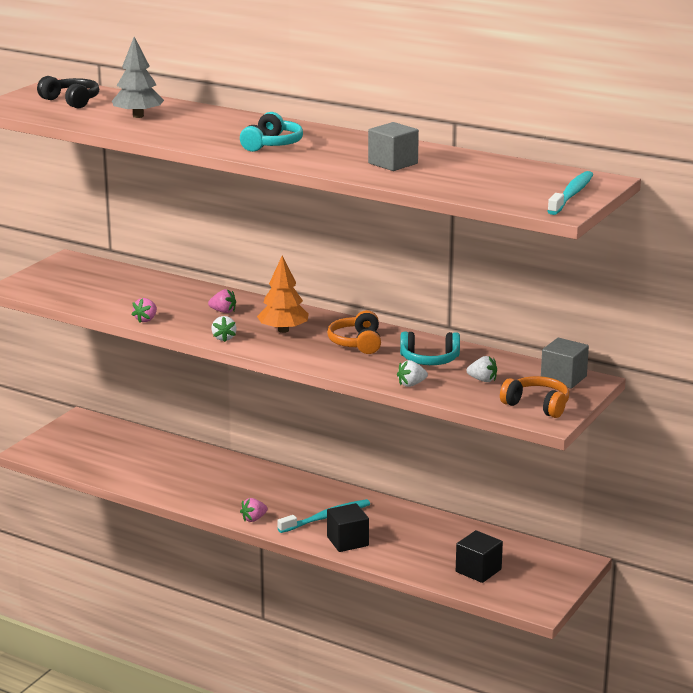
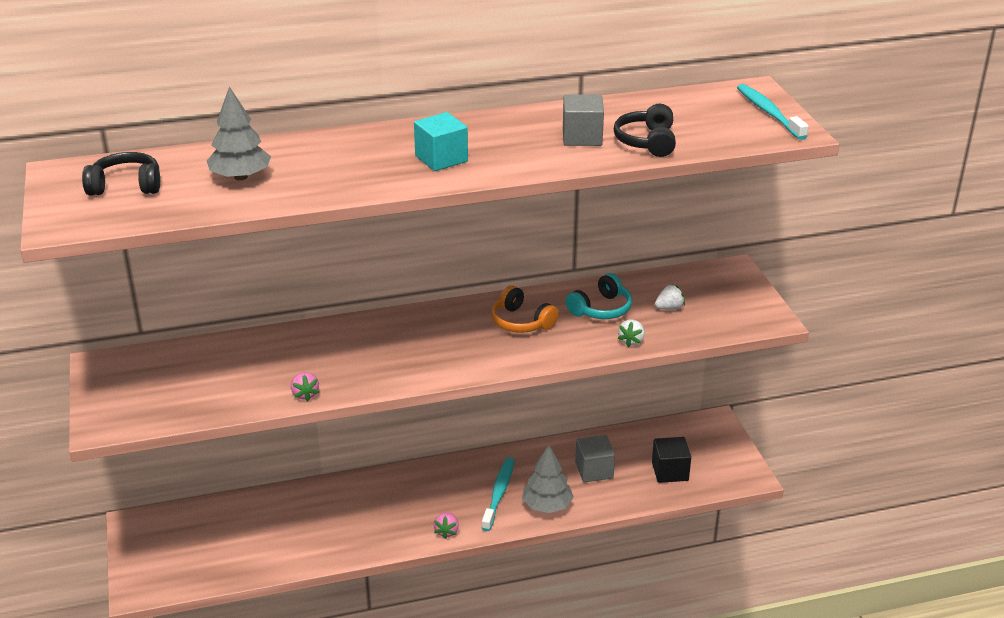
camera: 45 degrees left, 10 degrees up
pink strawberry [208,289,236,313] -> none
white strawberry [211,316,237,342] -> none
turquoise headphones [240,112,303,152] -> turquoise cube [414,112,468,171]
orange tree [257,256,309,333] -> none
black cube [327,503,369,552] -> grey tree [522,445,574,513]
orange headphones [500,376,569,418] -> none
grey cube [541,338,589,389] -> grey cube moved to [575,435,615,483]
none -> black headphones [613,104,676,157]

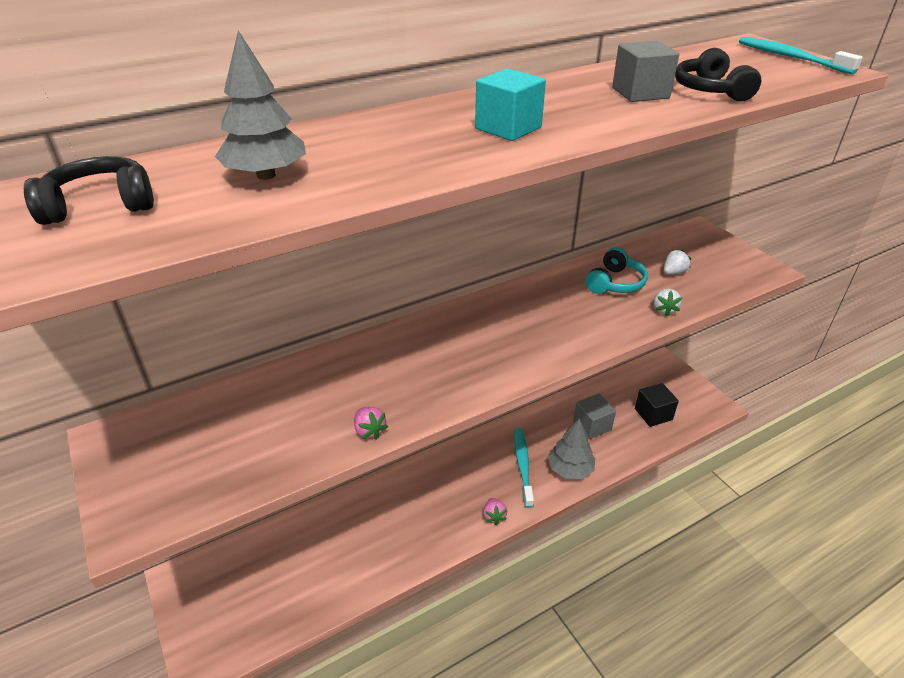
camera: 15 degrees left, 5 degrees up
orange headphones [491,285,559,333] -> none

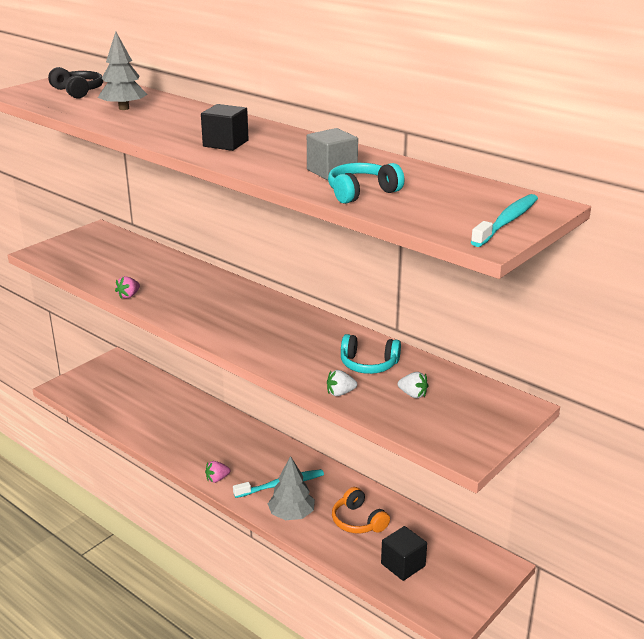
camera: 70 degrees right, 10 degrees down
turquoise cube [475,68,546,141] -> black cube [201,104,249,151]
grey cube [573,394,616,439] -> orange headphones [332,487,390,533]
black headphones [675,48,761,102] -> turquoise headphones [328,163,404,204]

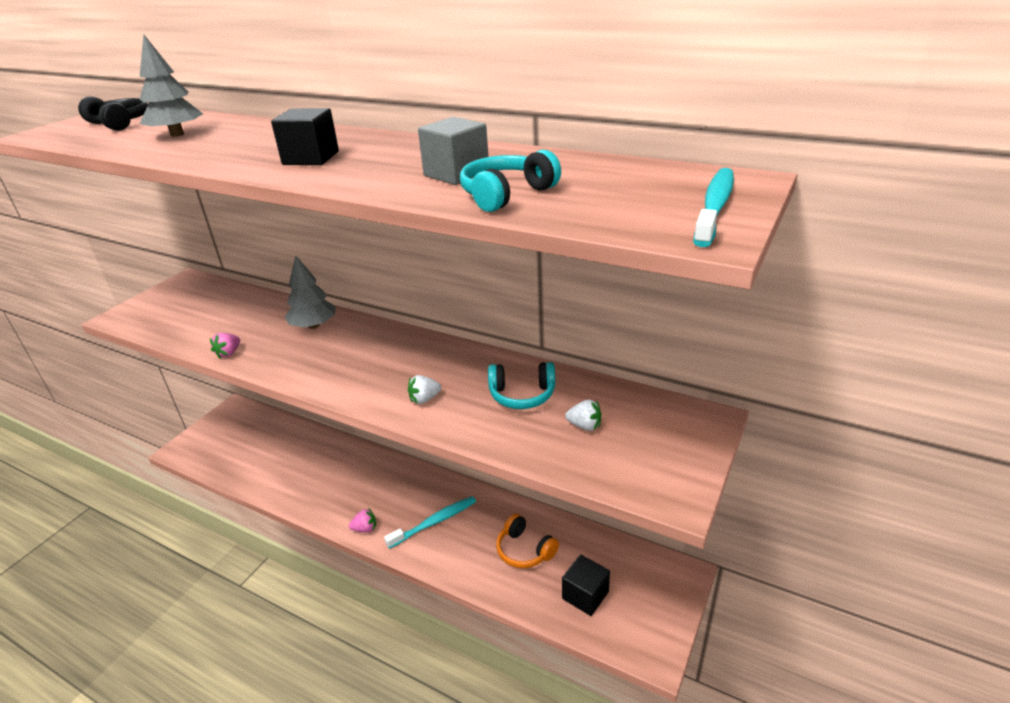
camera: 10 degrees left, 5 degrees up
pink strawberry [205,461,230,483] -> pink strawberry turned 150 degrees counterclockwise [349,508,376,533]
grey tree [268,456,315,520] -> grey tree moved to [285,255,336,329]
white strawberry [327,370,357,396] -> white strawberry moved to [408,375,441,404]

